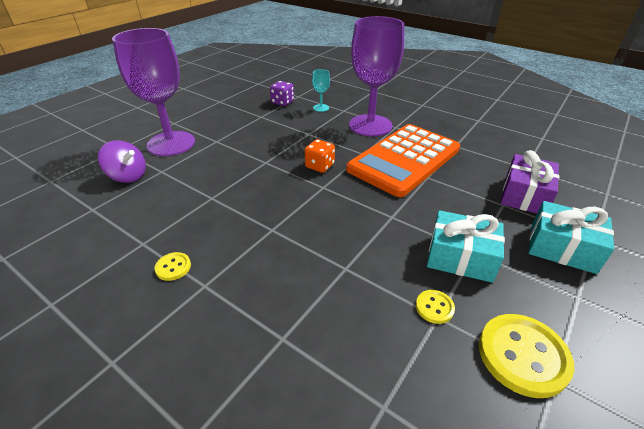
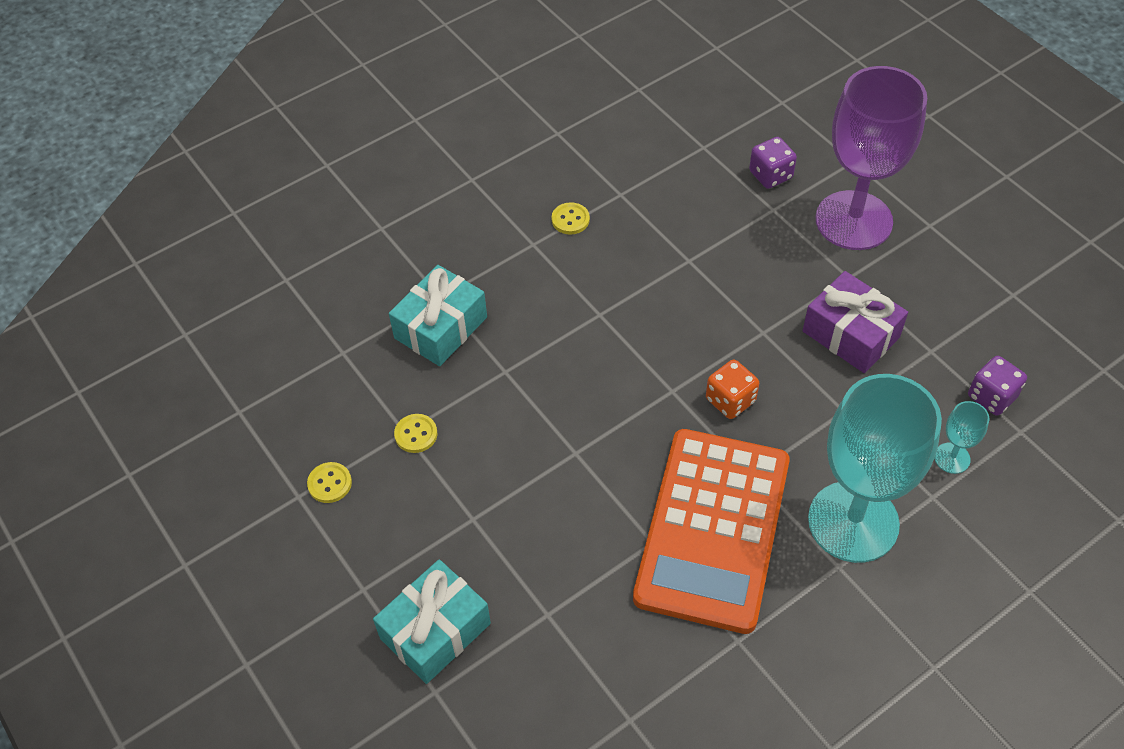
camera: 110 degrees right, 15 degrees up
purple spinning top [98,140,146,183] -> purple dice [749,137,797,189]
orange calculator [346,124,460,197] -> orange calculator turned 135 degrees counterclockwise [633,429,790,634]
purple goblet [349,16,404,137] -> turquoise goblet [808,374,942,563]
turquoise gift [427,210,505,283] -> turquoise gift moved to [389,265,487,366]
yellow button [479,314,574,398] -> yellow button [307,462,352,503], size x0.49
purple gift [501,150,559,214] -> purple gift moved to [803,271,908,373]

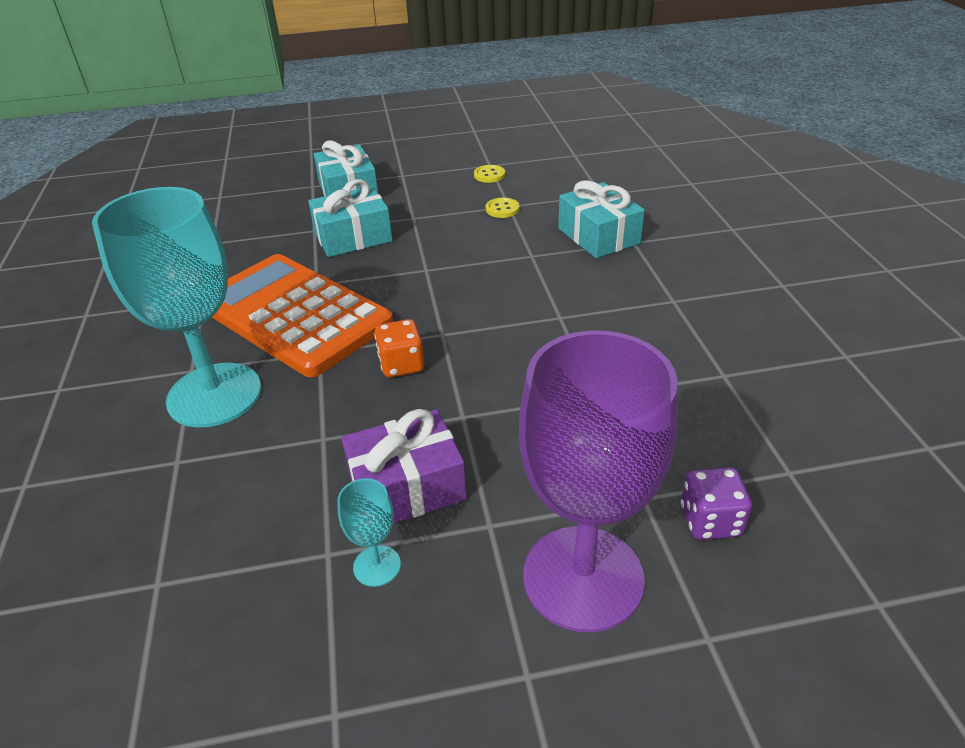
camera: 115 degrees right, 15 degrees down
yellow button [552,202,590,235] -> none
turquoise goblet [934,401,989,474] -> turquoise goblet moved to [337,478,401,587]
purple dice [968,356,1027,415] -> none
none -> turquoise gift [308,179,393,257]

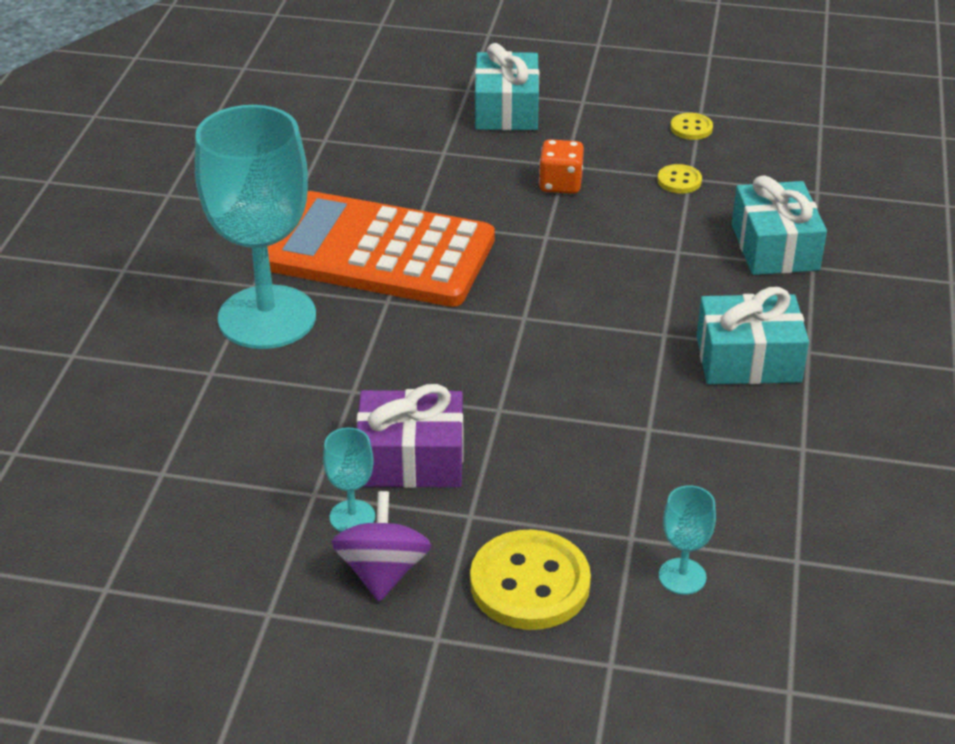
camera: 20 degrees right, 0 degrees up
orange calculator [212,254,393,377] -> orange calculator turned 45 degrees counterclockwise [267,191,495,307]
turquoise gift [308,179,393,257] -> turquoise gift moved to [697,287,809,384]
orange dice [374,319,424,377] -> orange dice moved to [539,139,584,194]
purple goblet [519,331,678,632] -> yellow button [470,529,591,630]
purple dice [681,467,752,540] -> turquoise goblet [659,485,716,595]
none -> purple spinning top [331,491,431,602]

